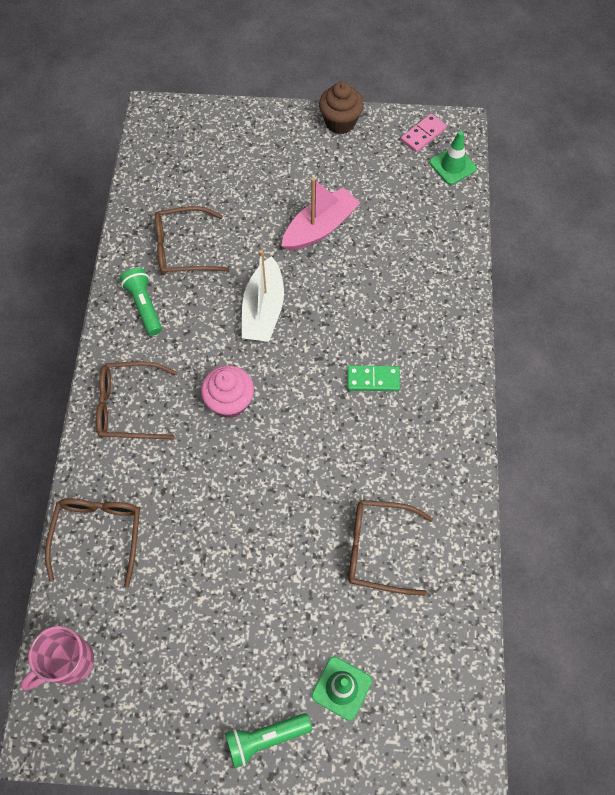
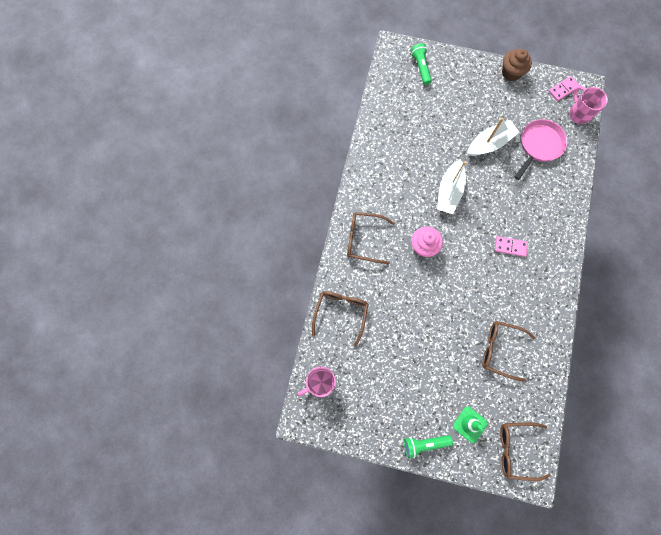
camera: 10 degrees right, 10 degrees up
green flashlight [120,268,162,336] -> green flashlight moved to [411,43,432,85]
brown glasses [155,206,230,275] -> brown glasses moved to [500,423,551,481]
pink boat [282,178,360,251] -> white boat [467,118,519,156]
green domino [347,365,400,391] -> pink domino [495,236,528,257]
green traffic cone [429,131,477,185] -> pink mug [569,86,608,124]
none -> pink pan [514,119,567,180]

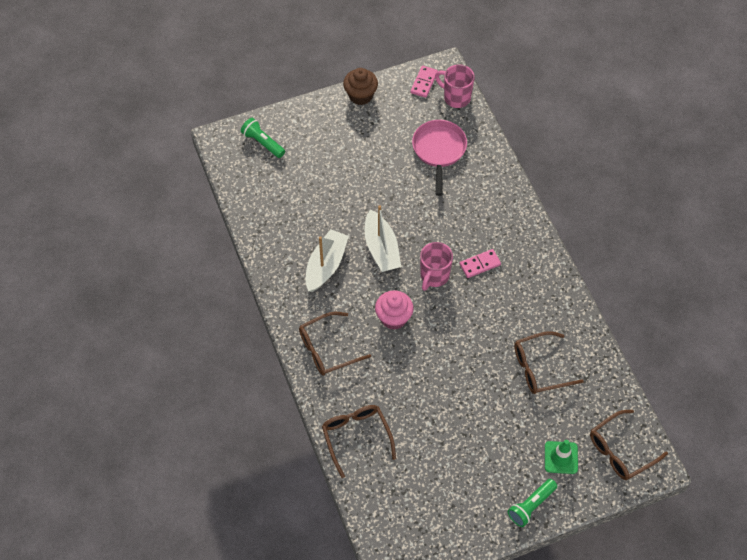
camera: 35 degrees left, 15 degrees down
pink mug [297,366,336,397] -> pink mug moved to [420,242,453,291]
white boat [467,118,519,156] -> white boat moved to [306,229,349,292]

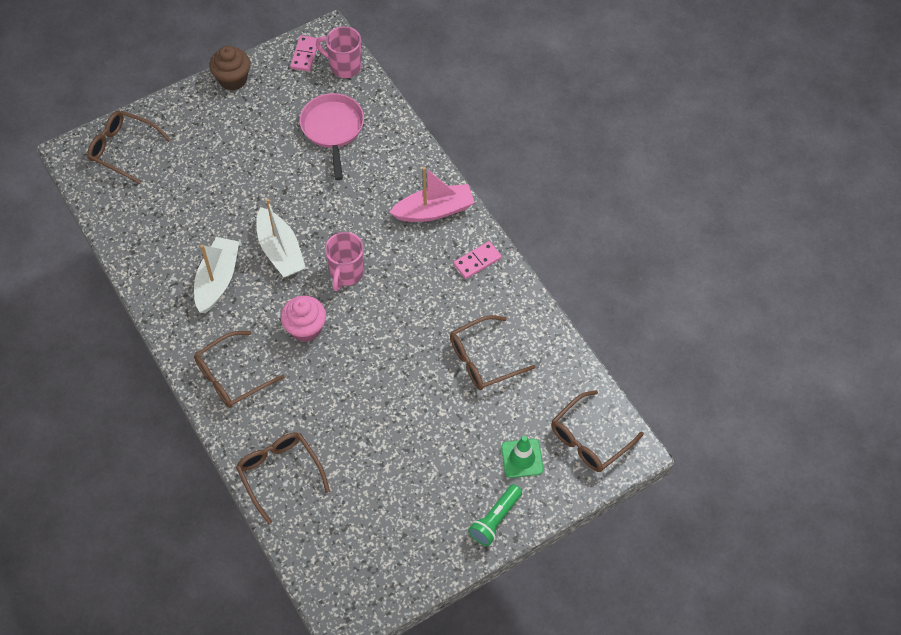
camera: 10 degrees left, 0 degrees up
green flashlight [241,118,285,158] -> brown glasses [87,111,171,184]
pink domino [460,249,501,278] -> pink domino moved to [453,241,502,279]
none -> pink boat [389,167,475,222]

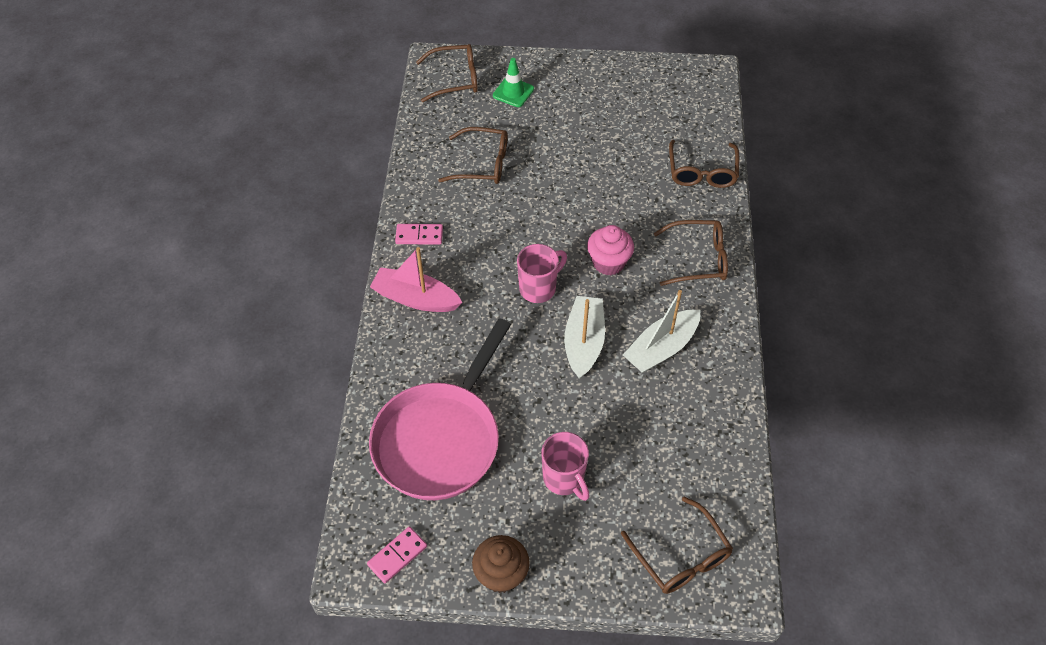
camera: 145 degrees left, 5 degrees down
pink pan [300,93,364,180] -> pink pan [369,318,511,500], size x1.58
pink mug [316,26,362,78] -> pink mug moved to [541,432,589,501]
green flashlight [468,484,522,546] -> none

